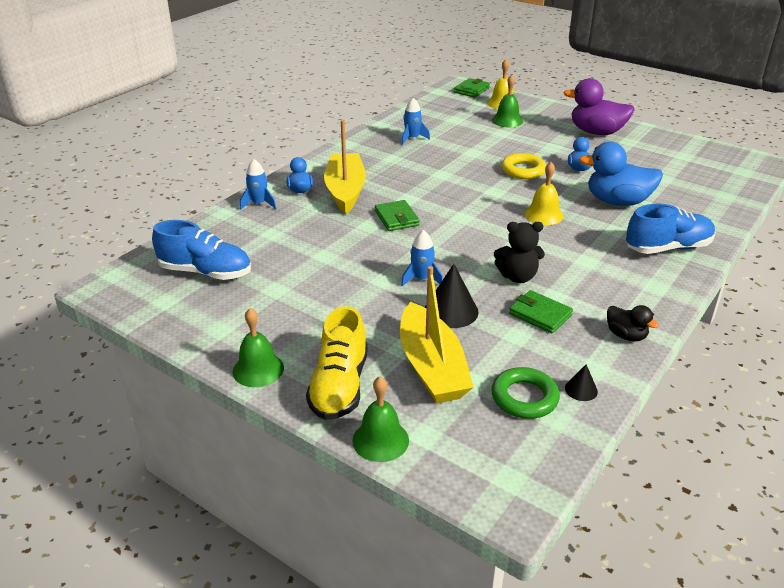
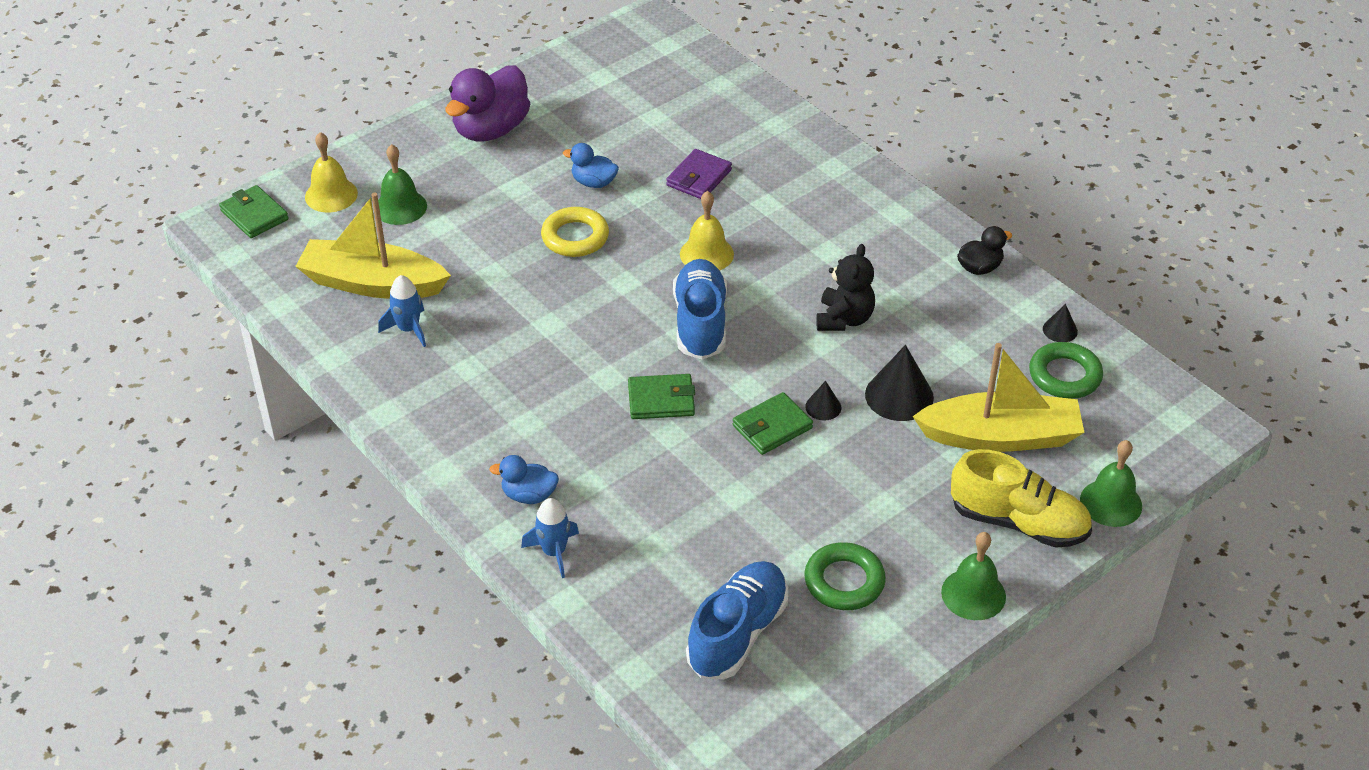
camera: 75 degrees left, 10 degrees up
yellow boat [324,120,366,214] -> yellow boat moved to [295,193,451,299]
blue rocket [401,230,443,286] -> black cone [805,381,841,420]
green wallet [509,290,573,334] -> green wallet moved to [733,392,813,455]
blue duck [579,142,663,206] -> purple wallet [666,149,732,199]
blue shoe [626,204,716,254] -> blue shoe moved to [673,259,727,360]
none -> green ring [804,542,886,610]

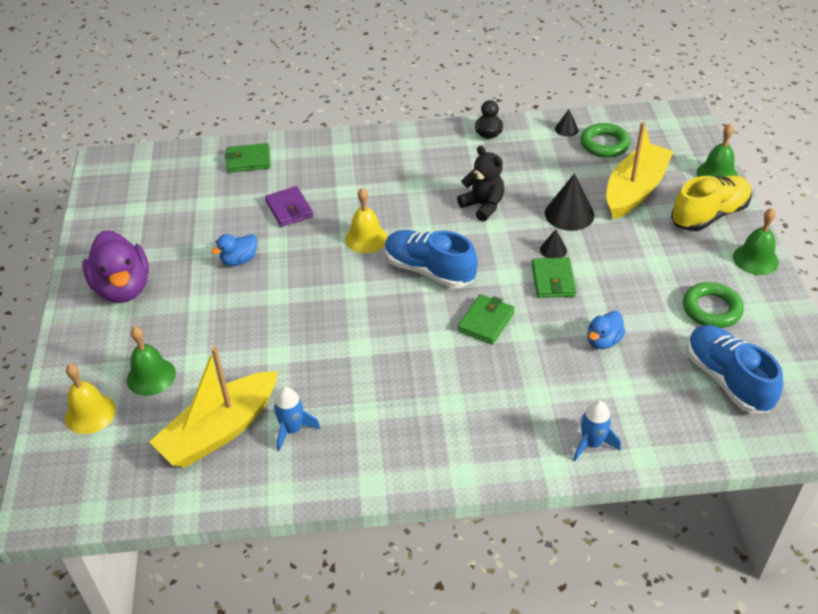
camera: 55 degrees left, 0 degrees up
green wallet [219,185,289,238] -> green wallet moved to [225,143,271,173]
blue duck [489,455,559,504] -> blue duck moved to [587,311,625,349]
yellow ring [541,207,609,257] -> none

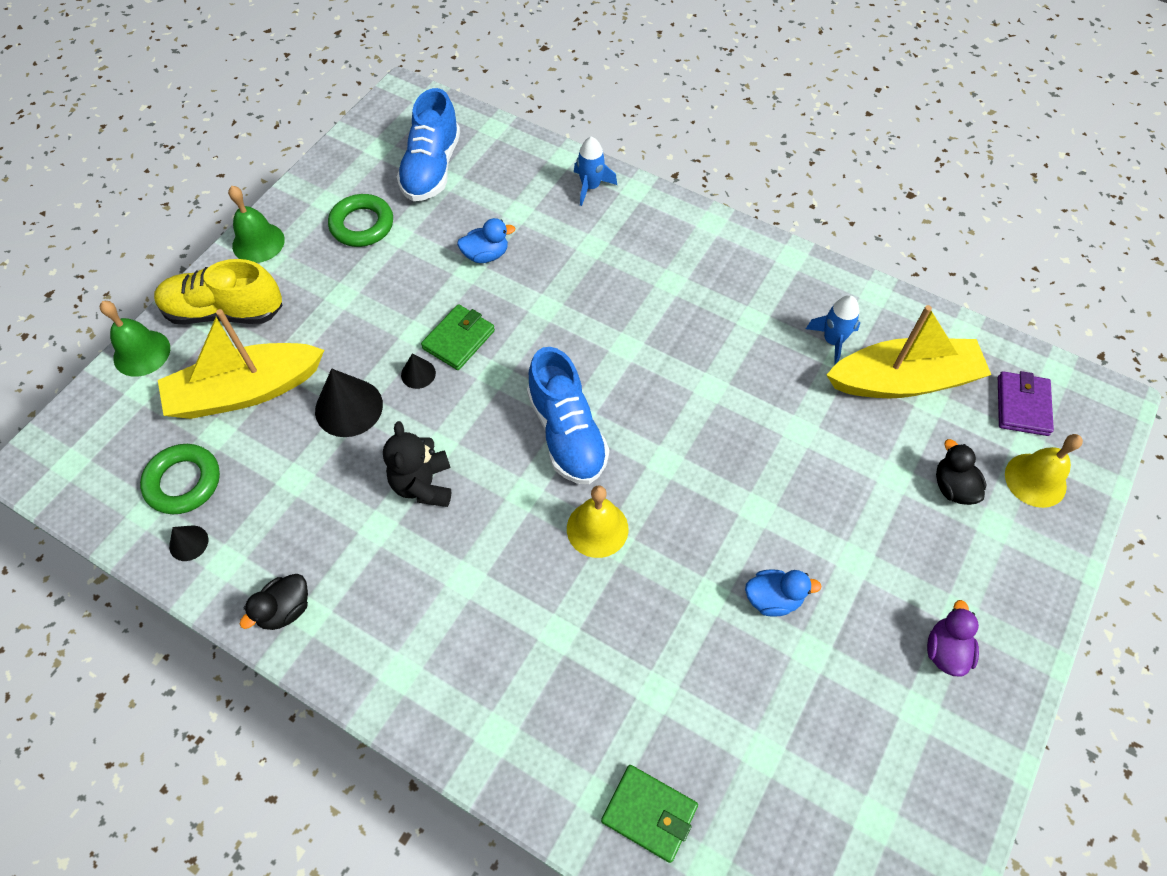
camera: 145 degrees left, 15 degrees up
purple duck [82,230,149,303] -> purple duck [927,600,979,676], size x0.52
green bell [127,326,176,396] -> black duck [936,439,987,505]
purple wallet [265,186,313,227] -> purple wallet moved to [998,371,1054,436]
green wallet [458,294,515,345] -> none

